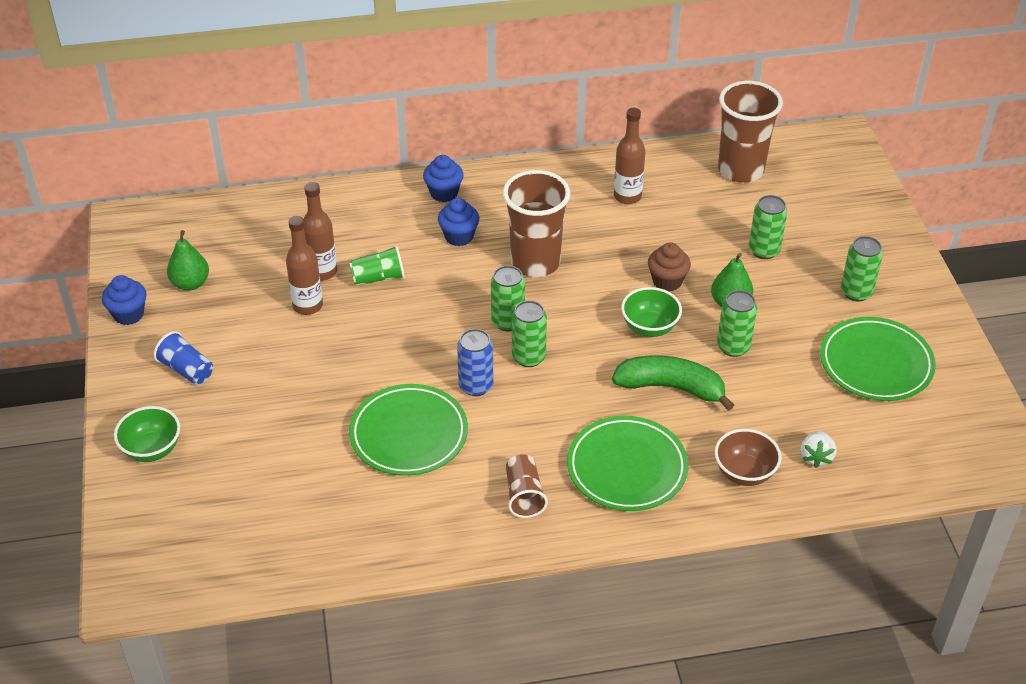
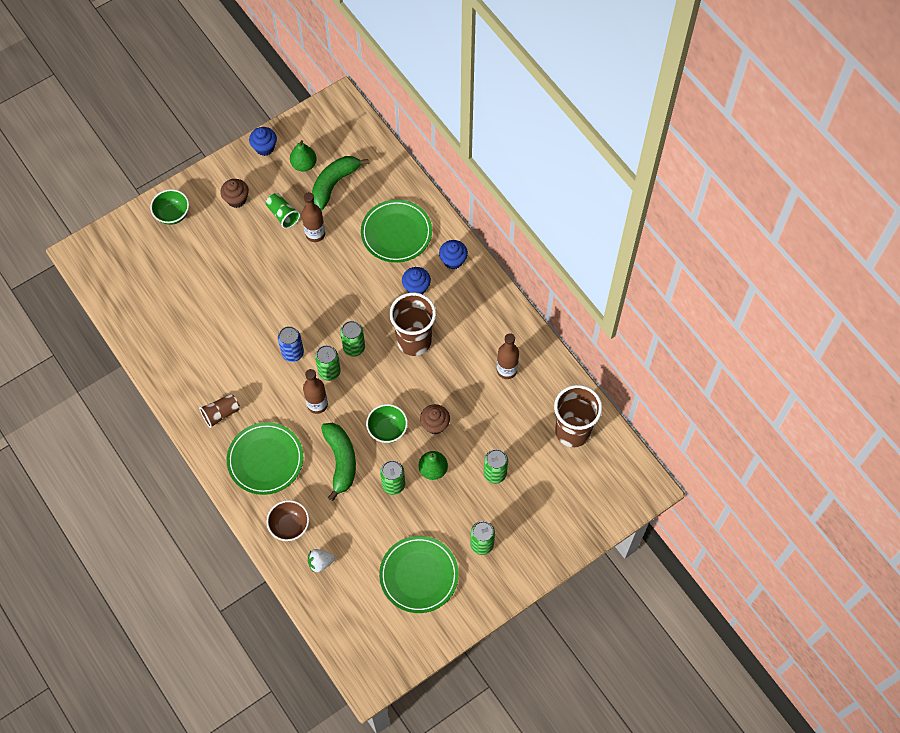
camera: 65 degrees right, 20 degrees up
blue cup [154,331,213,385] -> brown cupcake [220,179,249,208]
brown bottle [304,182,337,281] -> brown bottle moved to [303,369,328,414]
green cup [349,245,405,286] -> green cup moved to [266,193,300,228]
green plate [349,384,468,476] -> green plate moved to [361,199,432,263]
none -> green banana [312,156,369,211]

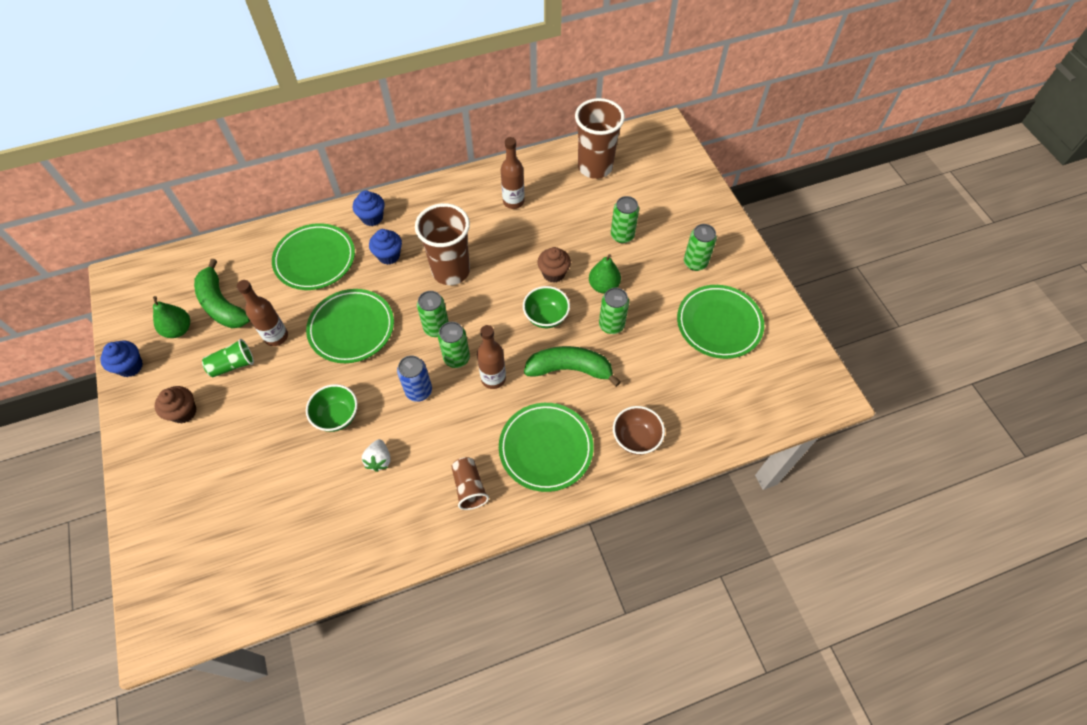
camera: 75 degrees left, 5 degrees down
green bowl [150,189,189,225] -> green bowl moved to [306,384,357,432]
white strawberry [308,549,335,572] -> white strawberry moved to [362,439,391,472]
none -> green plate [306,289,394,363]

